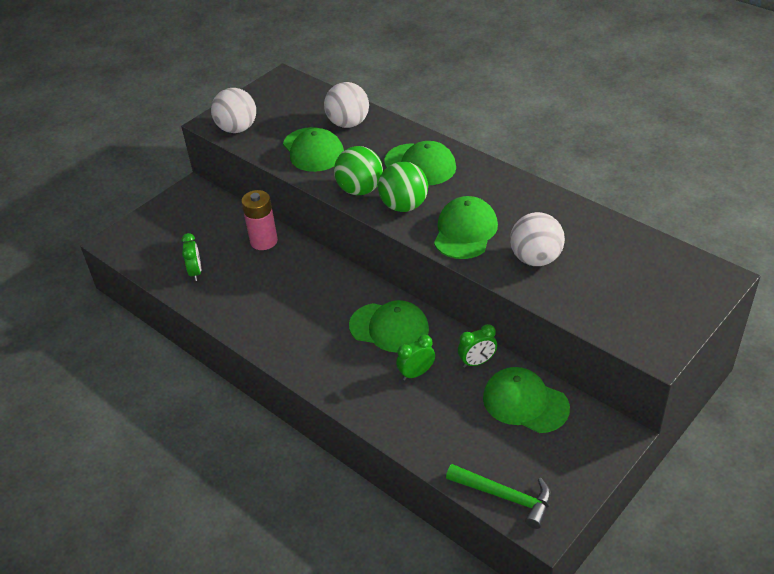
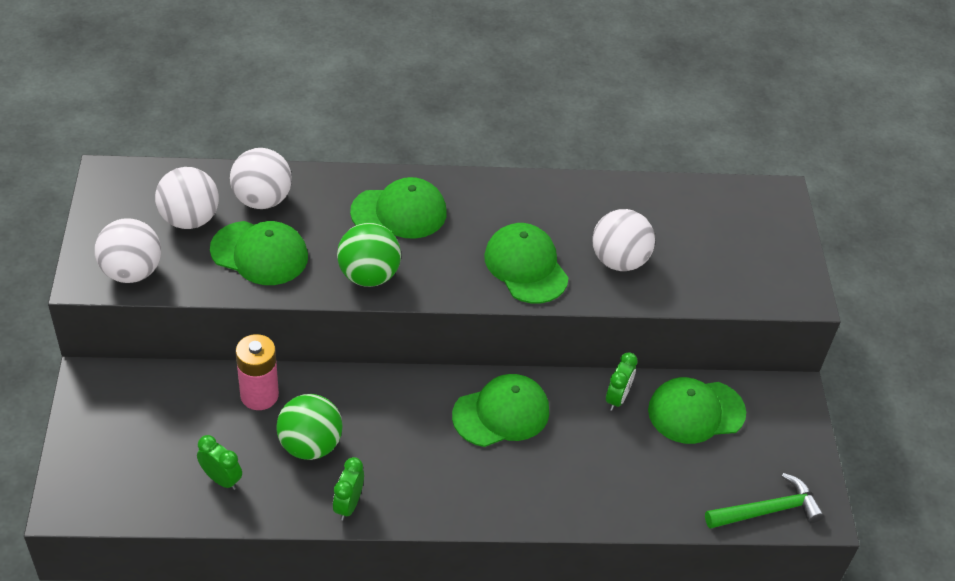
camera: 50 degrees left, 5 degrees up
green ball [378,162,428,212] -> green ball moved to [276,394,343,460]
green clock [396,335,435,380] -> green clock moved to [333,457,364,520]
none -> white ball [155,167,219,229]

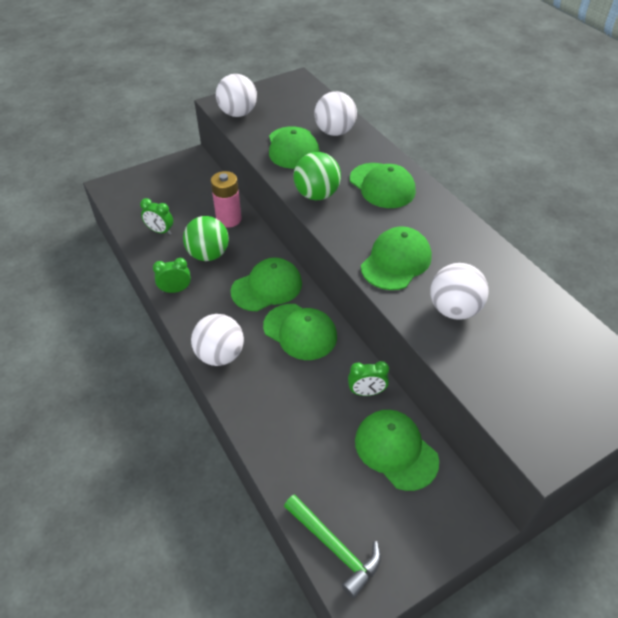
camera: 65 degrees right, 0 degrees up
white ball [155,167,219,229] -> white ball moved to [191,314,244,366]
green clock [197,435,242,490] -> green clock turned 105 degrees clockwise [140,198,173,235]
none -> green cap [231,258,302,311]

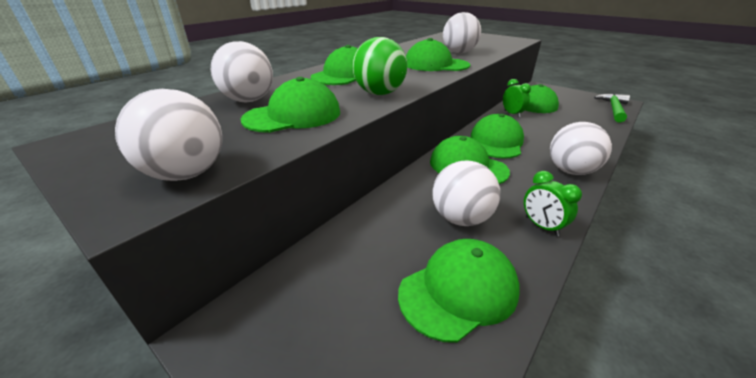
camera: 110 degrees left, 15 degrees down
green clock [140,198,173,235] -> green cap [398,239,519,343]
green ball [183,216,229,261] -> white ball [432,160,500,226]
pink battery [211,171,242,228] -> none

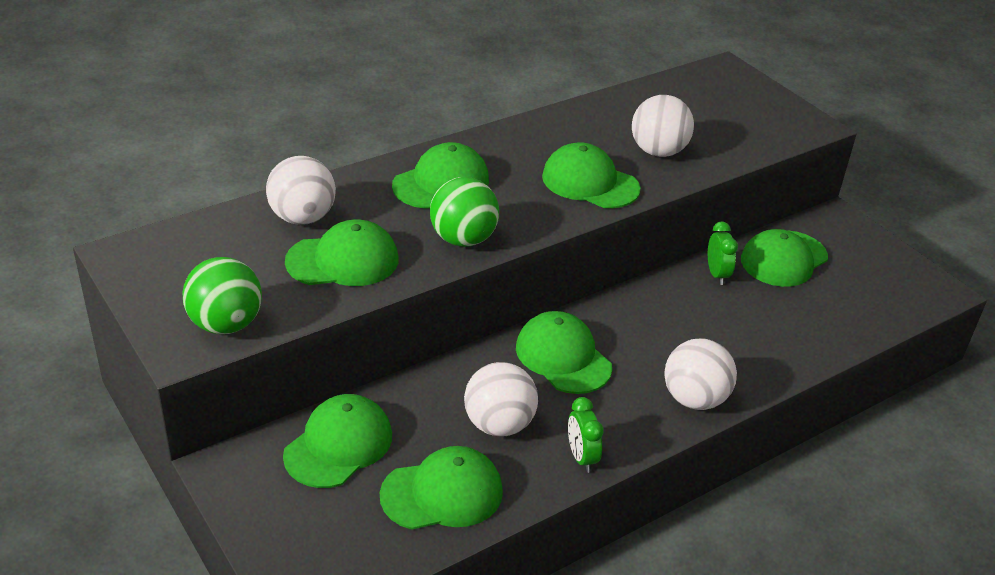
camera: 15 degrees right, 5 degrees up
white ball [115,89,222,181] -> green ball [183,257,262,334]
green cap [471,114,524,159] -> green cap moved to [283,394,392,488]
green hammer [594,93,630,123] -> none

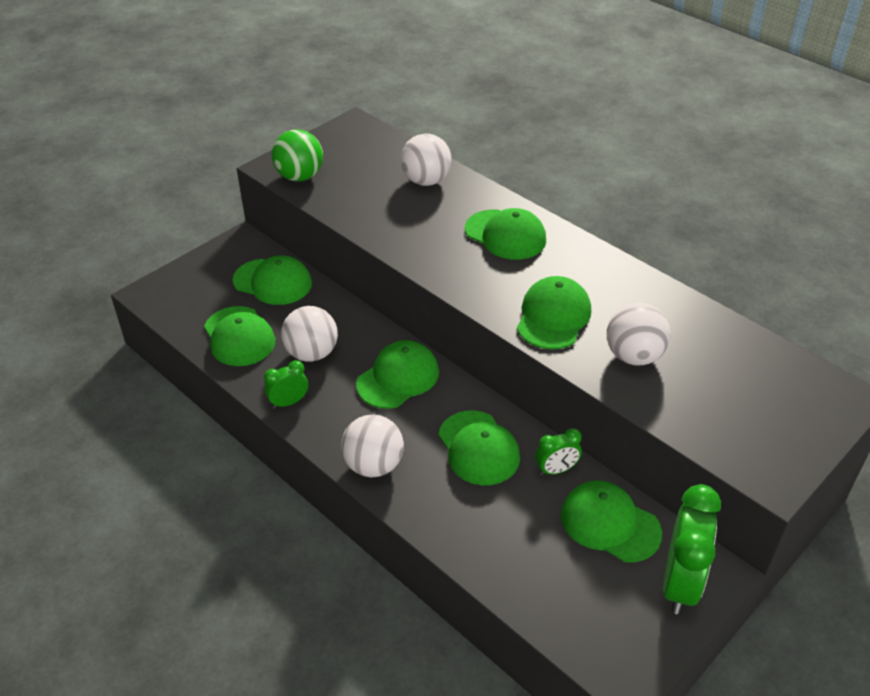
camera: 80 degrees right, 5 degrees up
green cap [285,220,398,286] -> green cap moved to [439,411,520,485]
green ball [430,177,499,247] -> none
none -> green clock [663,484,721,614]

